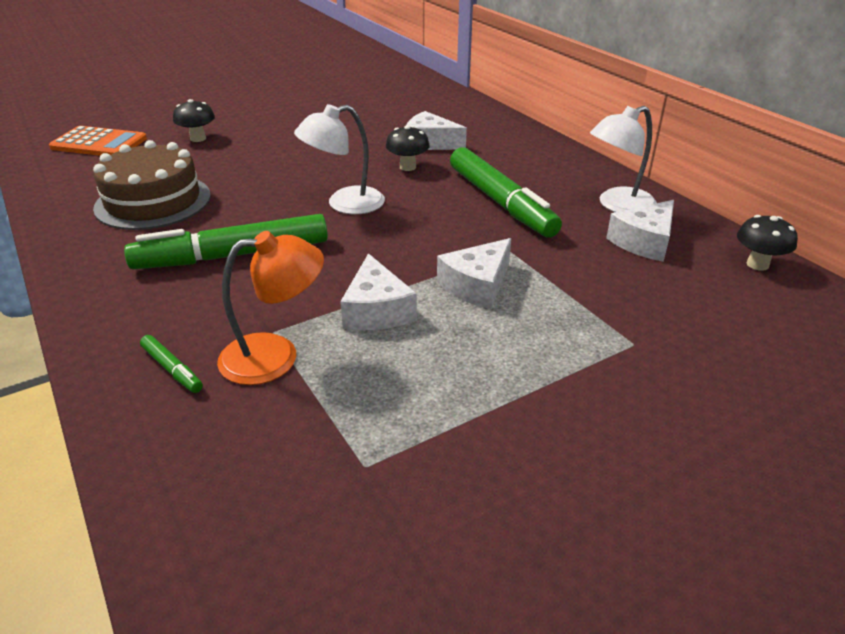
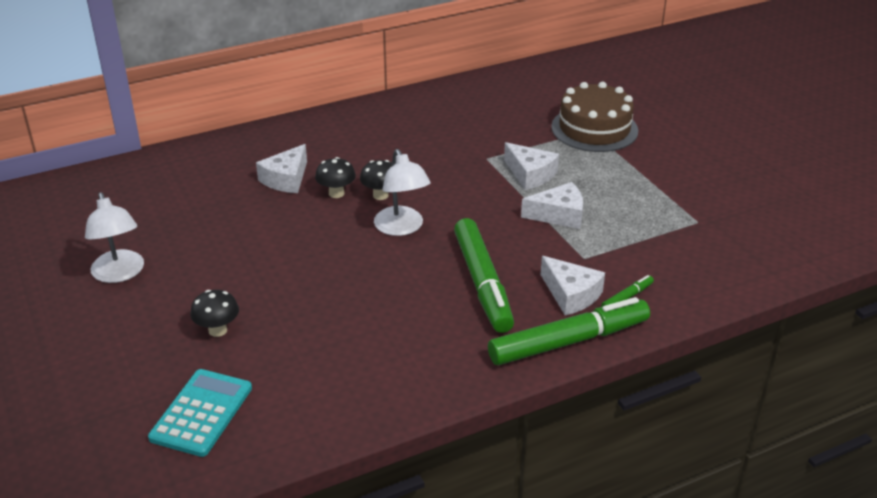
camera: 85 degrees left, 0 degrees up
orange calculator [49,126,147,156] -> turquoise calculator [148,369,252,457]
brown cake [93,140,211,230] -> brown cake moved to [551,82,638,152]
orange lamp [217,231,324,385] -> none
green marker [450,147,562,238] -> green marker moved to [488,297,650,365]
white lamp [590,106,657,212] -> white lamp moved to [85,192,144,283]
white cheese [606,200,674,262] -> white cheese moved to [541,256,605,315]
black mushroom [737,215,798,271] -> black mushroom moved to [360,160,392,200]

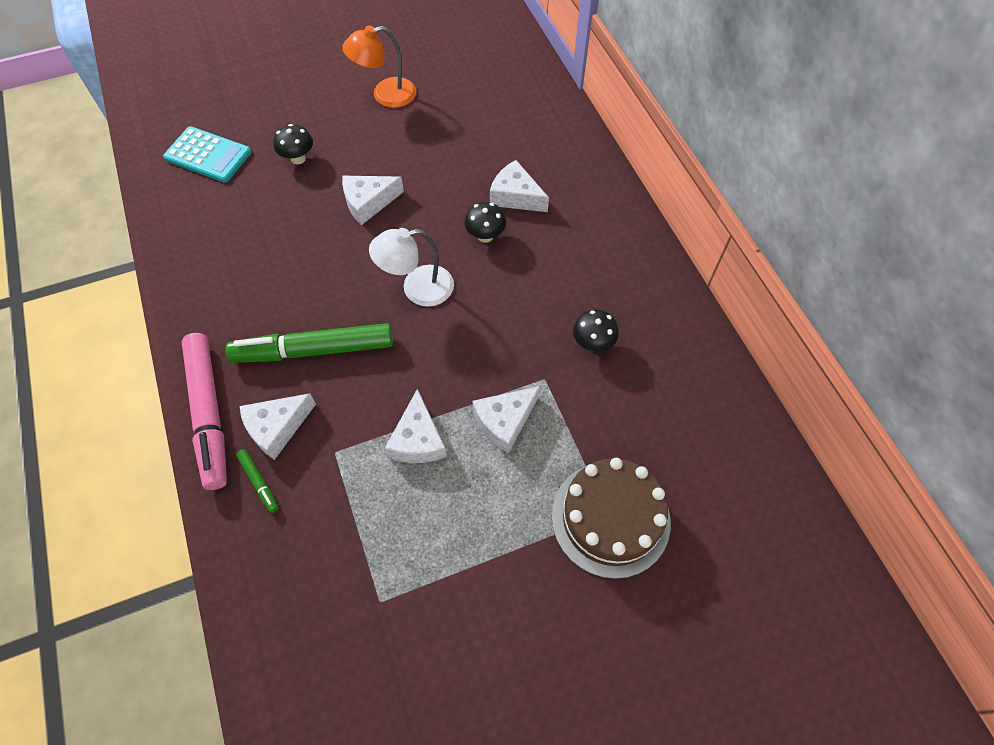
camera: 95 degrees right, 25 degrees up
white lamp [85,192,144,283] -> orange lamp [342,25,416,108]
black mushroom [360,160,392,200] -> black mushroom moved to [573,310,619,352]
green marker [488,297,650,365] -> pink marker [182,333,227,490]
none -> white cheese [342,176,404,225]

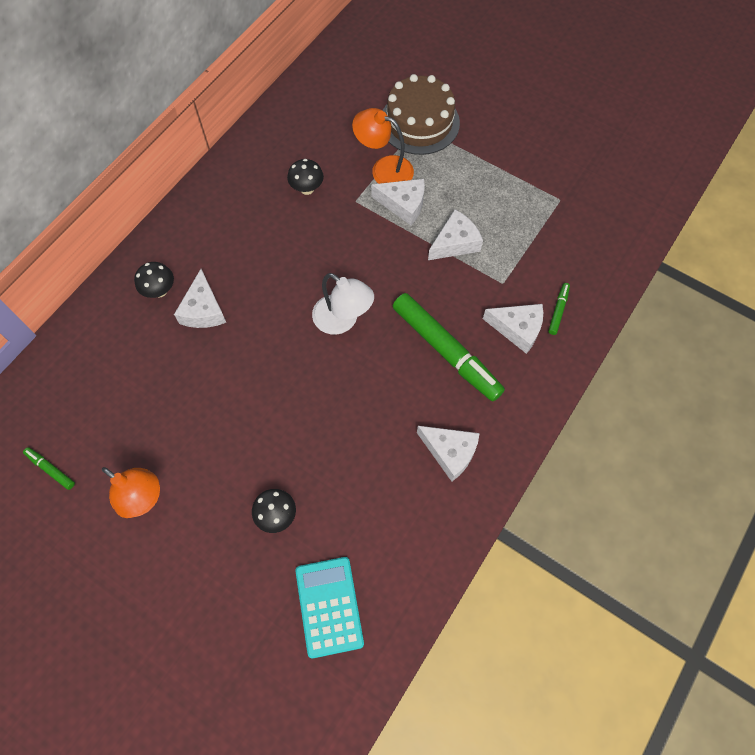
camera: 125 degrees left, 5 degrees up
pink marker [182,333,227,490] -> none
white cheese [342,176,404,225] -> white cheese moved to [417,426,480,482]
black mushroom [464,202,506,243] -> black mushroom moved to [134,262,174,298]
none -> green marker [23,447,75,490]
none -> orange lamp [352,108,414,184]

